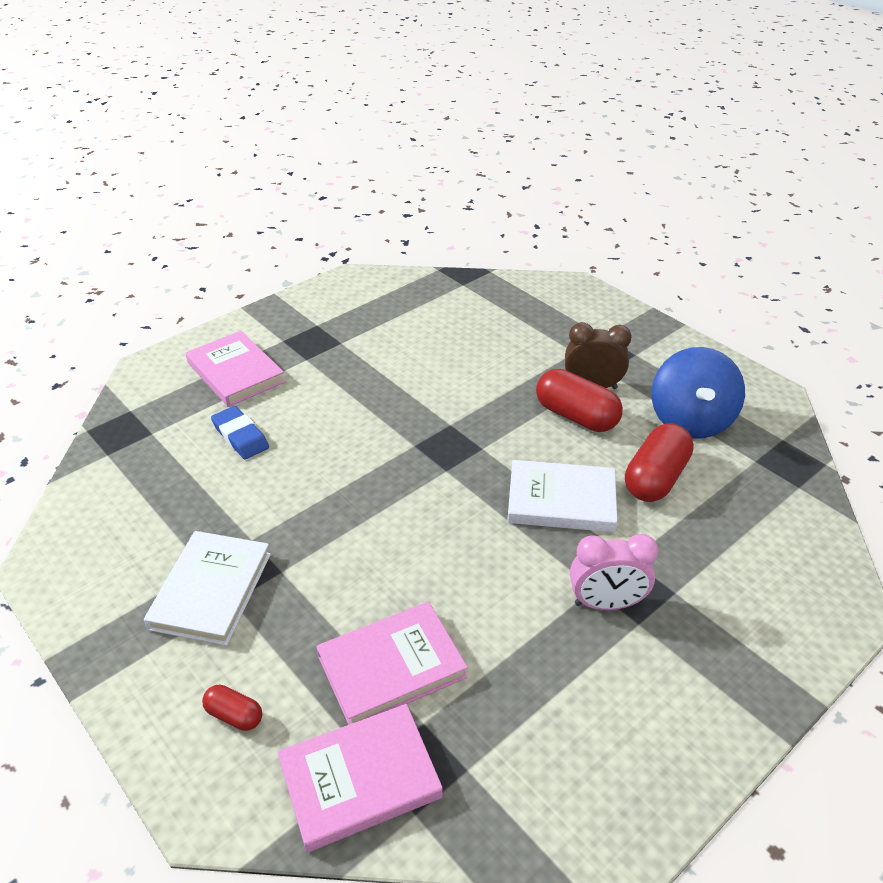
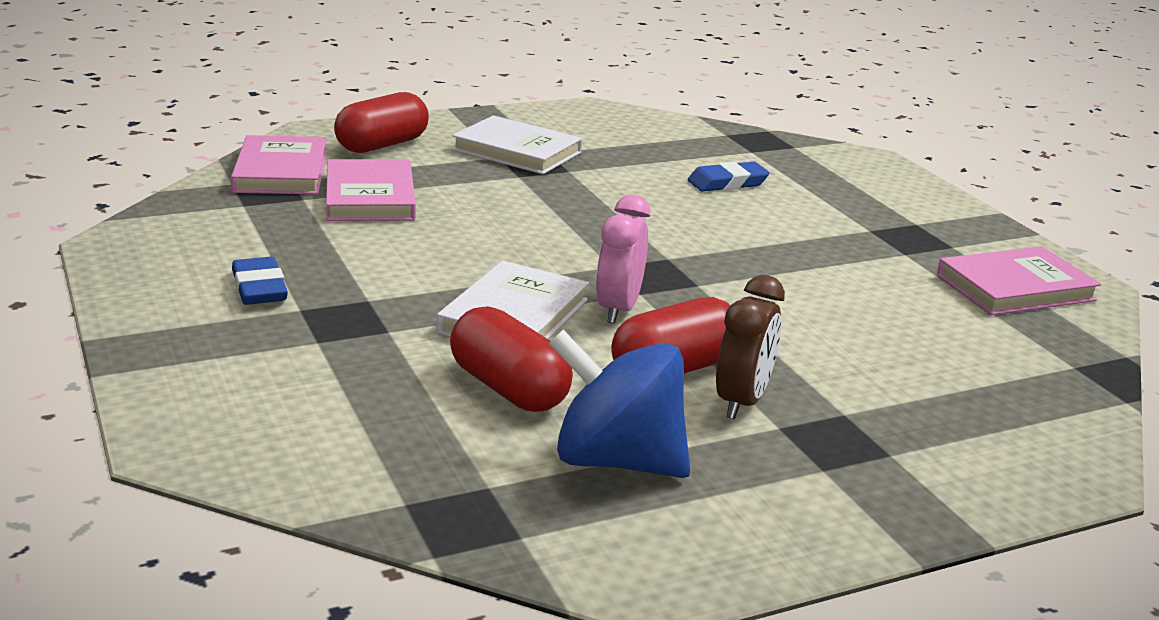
camera: 105 degrees right, 15 degrees down
pink book [186,331,285,407] -> pink book moved to [937,246,1101,315]
red capsule [202,685,262,731] -> red capsule [334,92,429,153], size x1.97
pink clock [570,534,658,610] -> pink clock moved to [596,194,650,324]
none -> blue eraser [232,257,288,305]

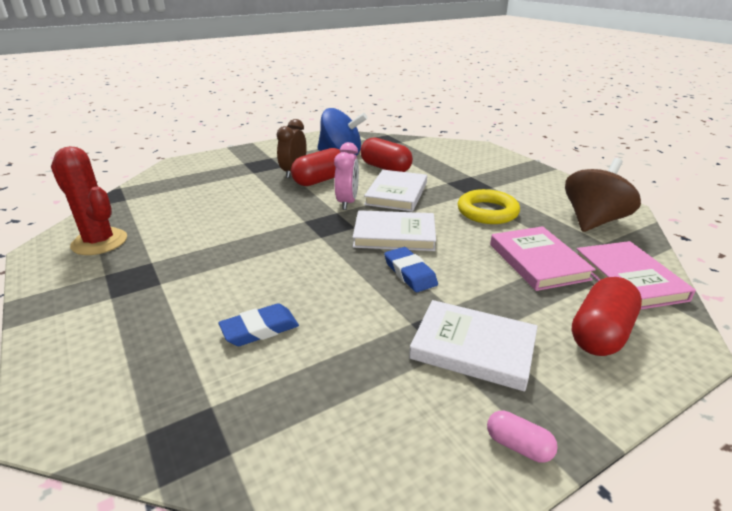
camera: 175 degrees right, 5 degrees up
blue eraser [232,257,288,305] -> blue eraser moved to [384,247,438,292]
pink book [937,246,1101,315] -> red cactus [51,146,127,255]
none -> white book [353,210,436,251]
none -> yellow ring [458,189,520,224]
none -> pink capsule [487,411,558,463]
none -> brown spinning top [565,158,641,232]

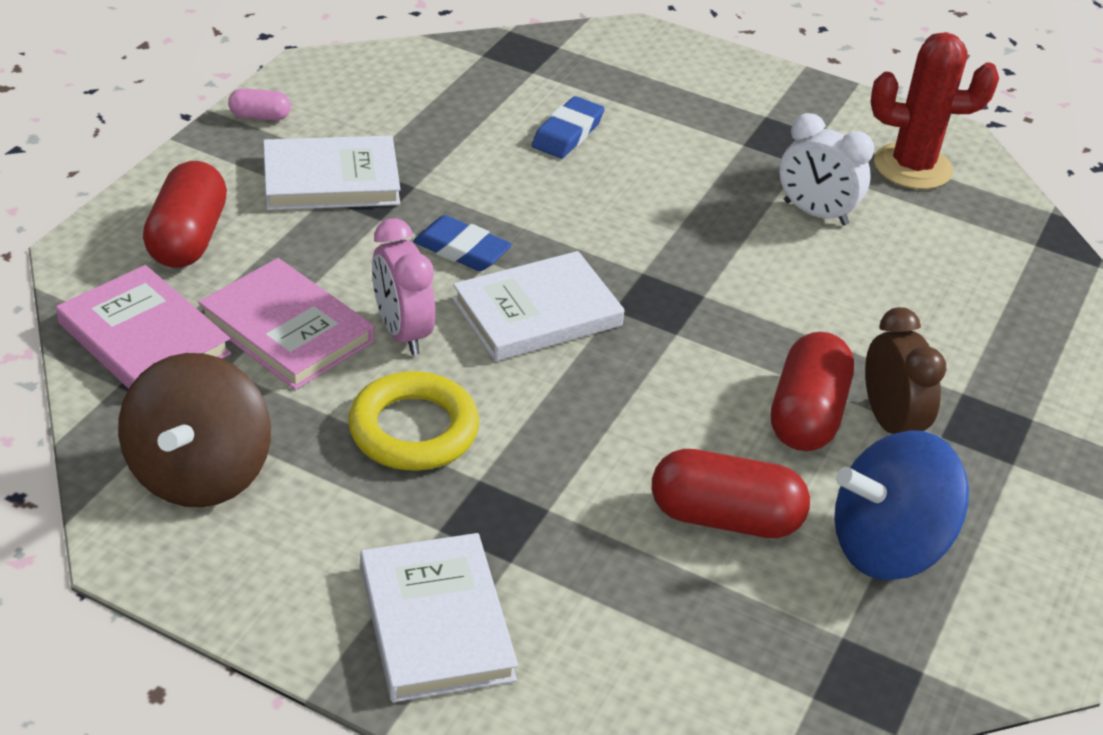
camera: 145 degrees right, 10 degrees up
pink clock [334,142,359,210] -> pink clock moved to [372,218,435,355]
white book [364,170,427,212] -> white book moved to [360,533,518,702]
none -> white clock [779,113,874,226]

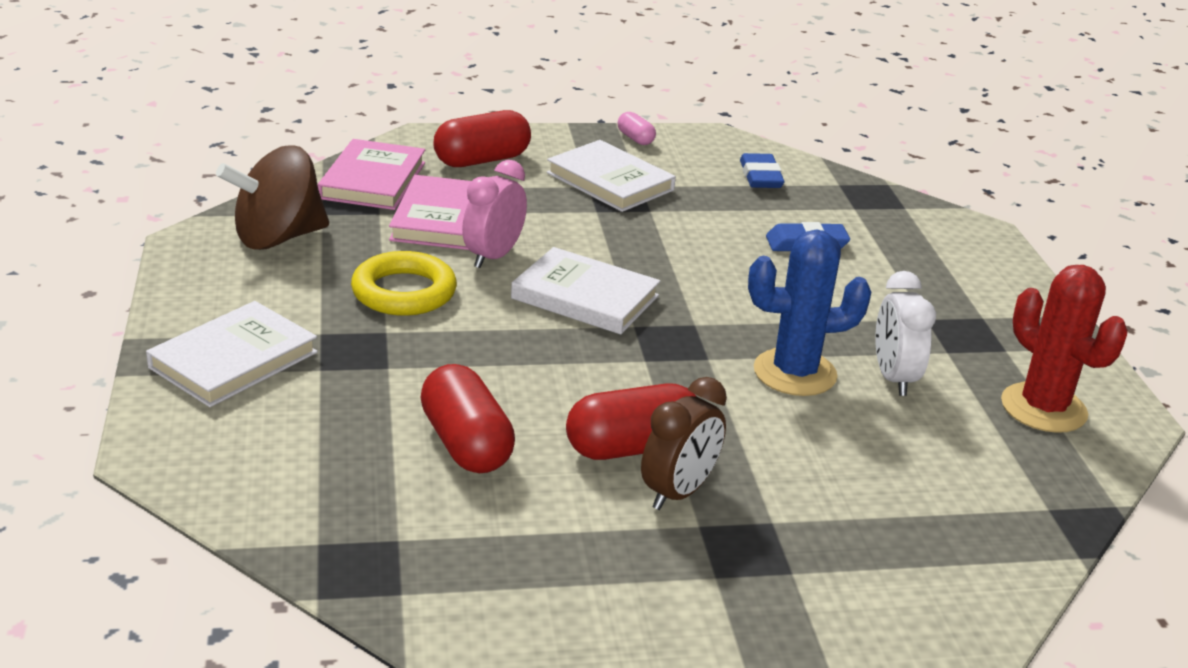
camera: 55 degrees right, 10 degrees down
blue eraser [413,215,512,271] -> blue eraser moved to [740,153,784,188]
blue spinning top [834,430,969,580] -> none
none -> blue cactus [748,229,871,396]

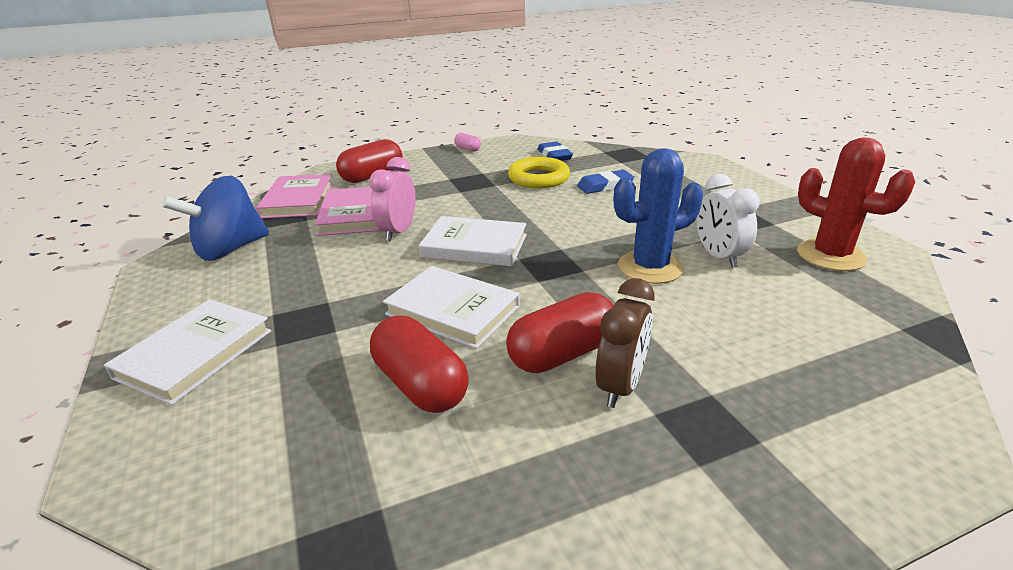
camera: 10 degrees left, 0 degrees up
brown spinning top [216,145,329,250] -> blue spinning top [162,176,269,261]
yellow ring [351,251,457,316] -> yellow ring moved to [508,157,570,188]
white book [547,140,676,212] -> white book moved to [383,266,520,349]

